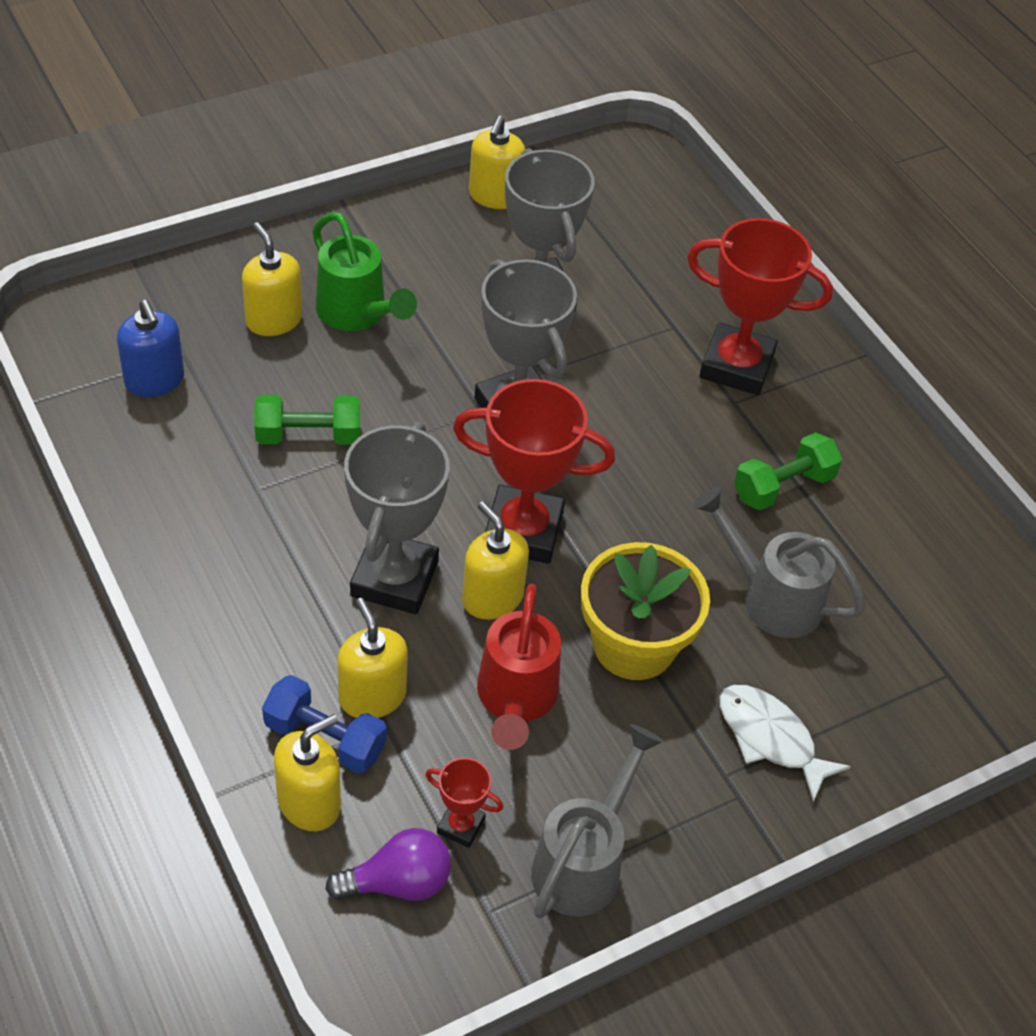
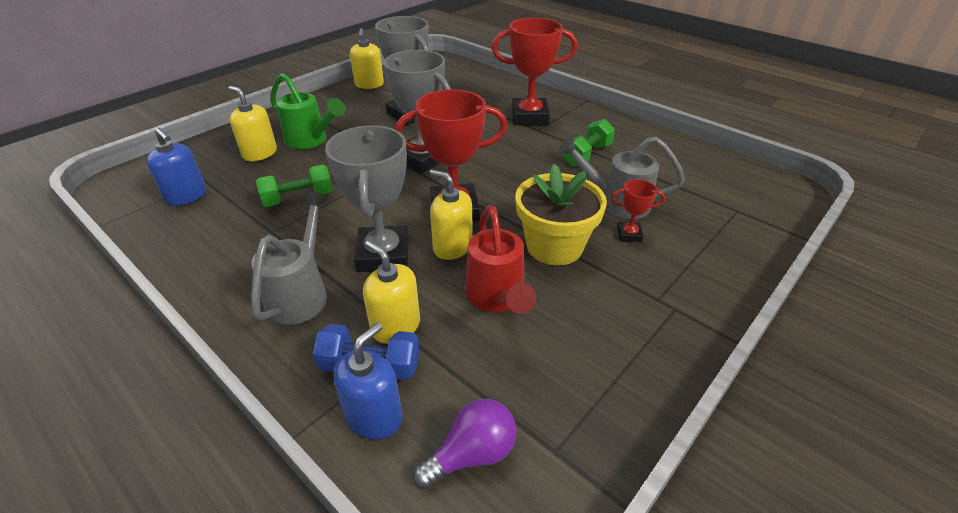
camera: 15 degrees left, 10 degrees down
yellow soap dispenser [274,714,341,831] -> blue soap dispenser [333,322,403,440]
red trophy [425,758,503,848] -> red trophy moved to [611,179,665,242]
grey watering can [531,724,664,918] -> grey watering can moved to [251,192,329,325]
white fish [720,685,851,802] -> none

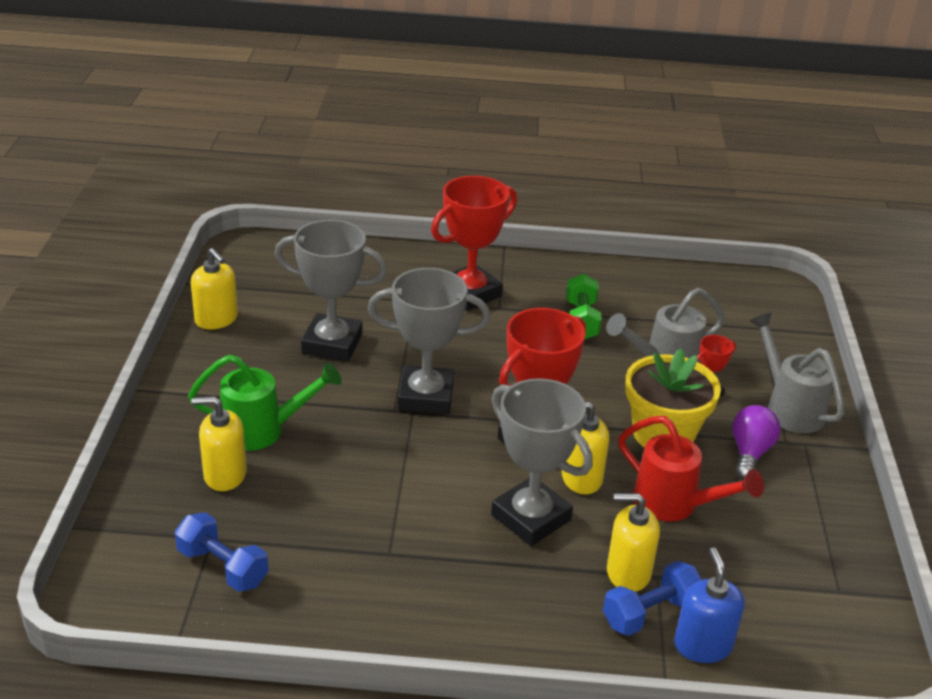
camera: 40 degrees left, 5 degrees down
blue soap dispenser [146,128,206,206] -> blue dumbbell [175,512,269,592]
grey watering can [251,192,329,325] -> grey watering can moved to [749,312,845,433]
green dumbbell [256,165,333,207] -> none
purple light bulb [413,399,516,489] -> purple light bulb moved to [732,405,781,479]

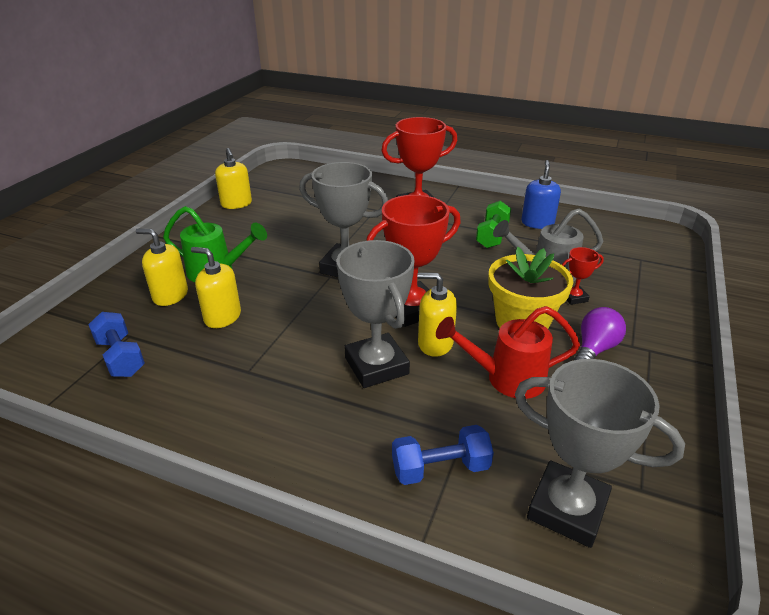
camera: 20 degrees right, 0 degrees up
grey trophy [275,220,387,361] -> grey trophy moved to [515,359,685,548]
yellow soap dispenser [607,493,660,592] -> yellow soap dispenser moved to [191,247,241,328]
red watering can [618,416,764,522] -> red watering can turned 120 degrees clockwise [436,306,580,399]
blue soap dispenser [674,547,745,663] -> blue soap dispenser moved to [521,160,561,229]
grey watering can [749,312,845,433] -> none

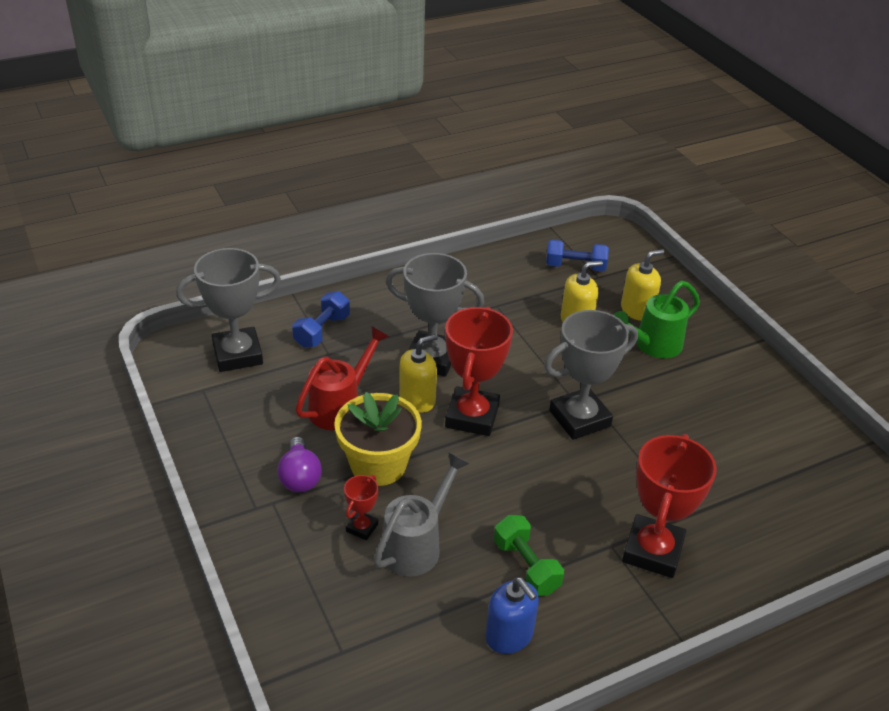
camera: 130 degrees right, 5 degrees up
yellow soap dispenser [215,148,252,209] -> none

